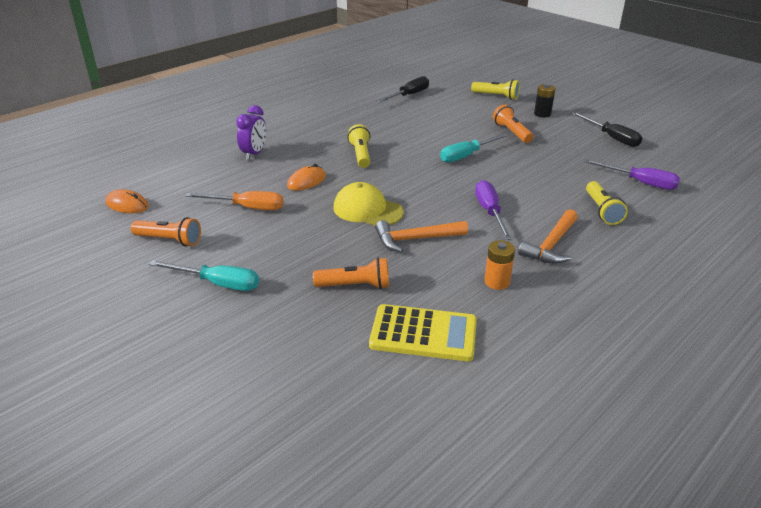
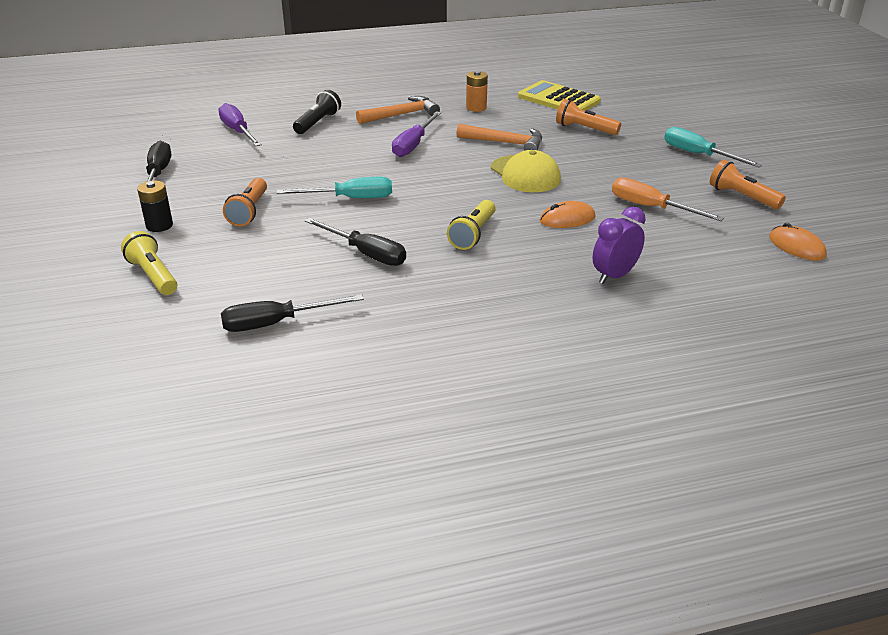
camera: 150 degrees left, 0 degrees up
yellow flashlight [586,181,628,225] -> black flashlight [293,90,341,134]
none -> black screwdriver [305,218,406,266]

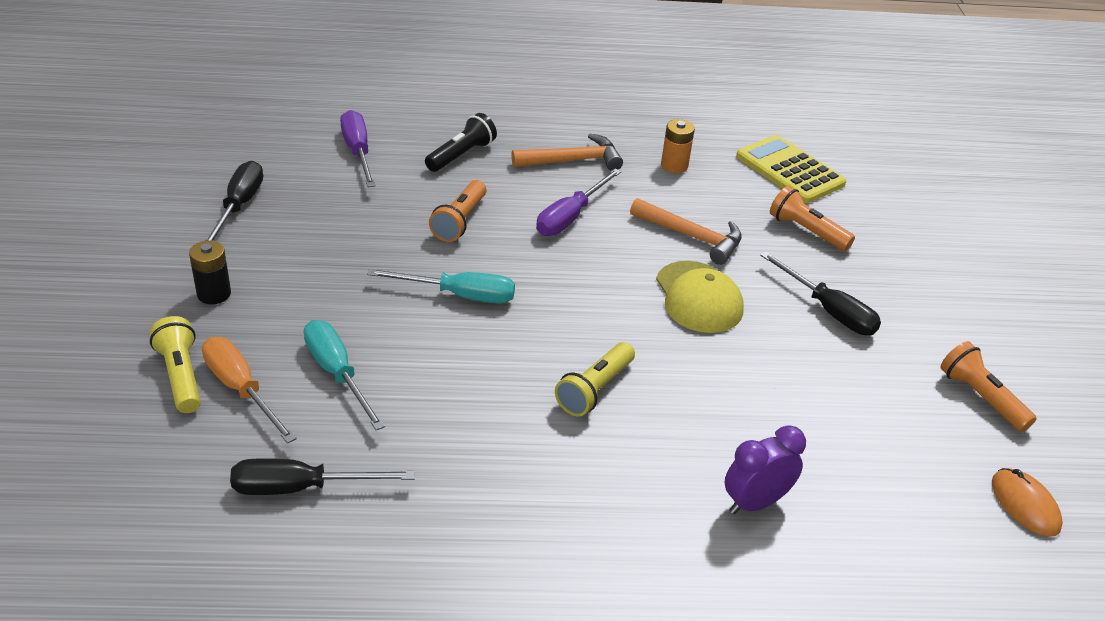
camera: 10 degrees right, 5 degrees up
orange flashlight [223,178,267,226] -> orange flashlight moved to [429,180,486,242]
black screwdriver [305,218,406,266] -> black screwdriver moved to [760,252,881,335]
orange mouse [540,201,595,228] -> none
orange screwdriver [612,177,724,221] -> orange screwdriver moved to [202,337,296,443]
turquoise screwdriver [664,127,762,167] -> turquoise screwdriver moved to [304,320,385,430]

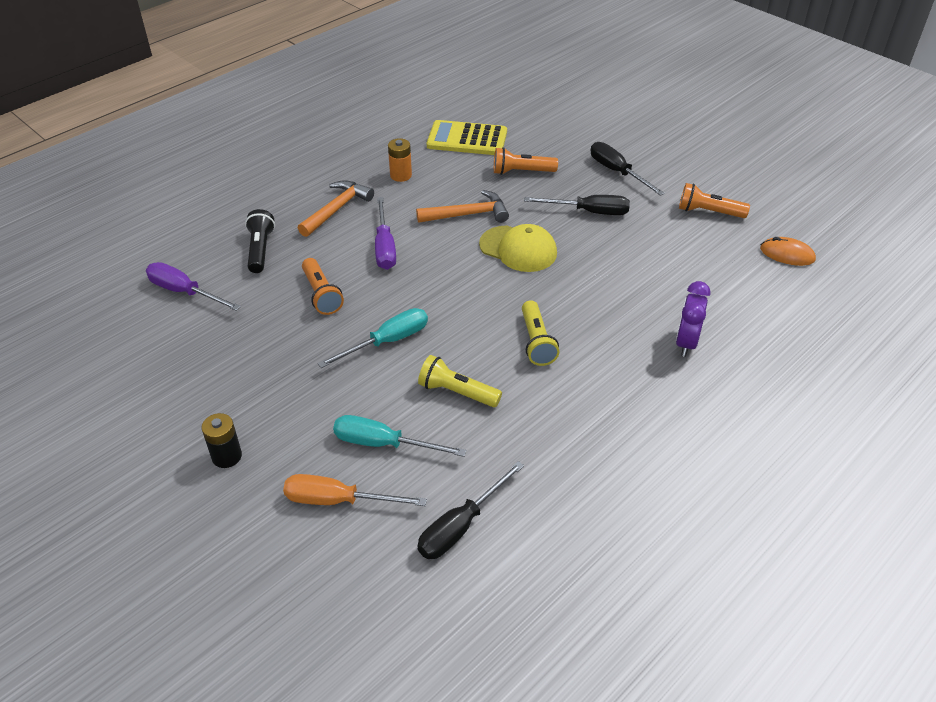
camera: 40 degrees left, 5 degrees up
yellow flashlight [150,316,201,413] -> yellow flashlight moved to [418,355,502,407]
black screwdriver [205,161,263,241] -> black screwdriver moved to [591,142,665,196]

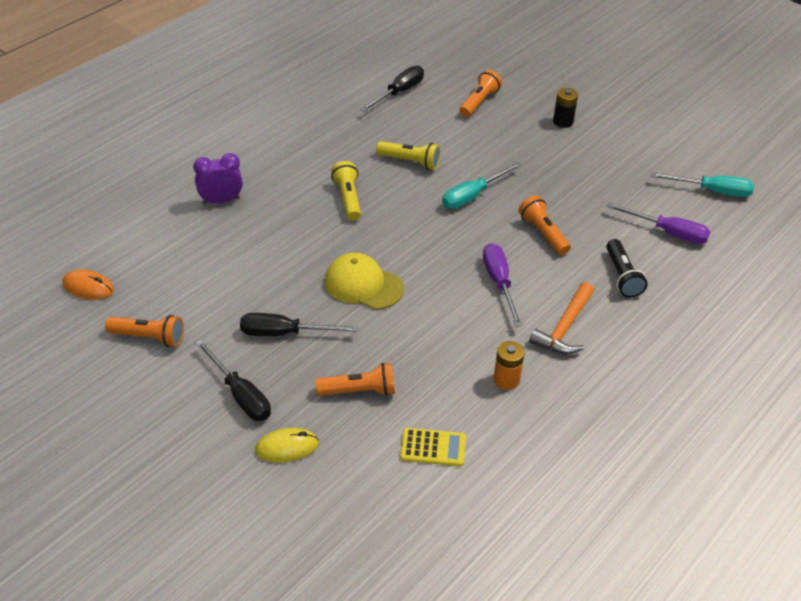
camera: 175 degrees right, 0 degrees up
orange screwdriver [283,474,427,506] -> orange flashlight [460,70,502,117]
turquoise screwdriver [333,415,466,457] -> turquoise screwdriver moved to [651,173,754,197]
orange hammer [416,190,509,223] -> none
yellow calculator [427,120,507,155] -> yellow calculator [400,428,466,467], size x0.62
purple clock [676,281,710,357] -> purple clock turned 120 degrees counterclockwise [193,153,243,205]
none -> yellow mouse [255,428,319,463]

